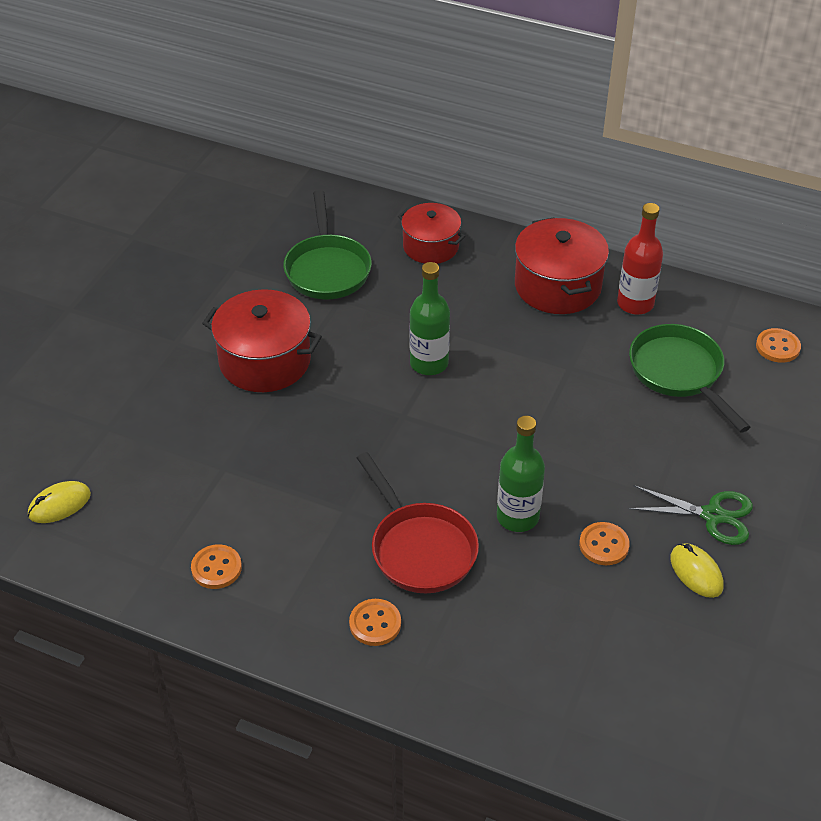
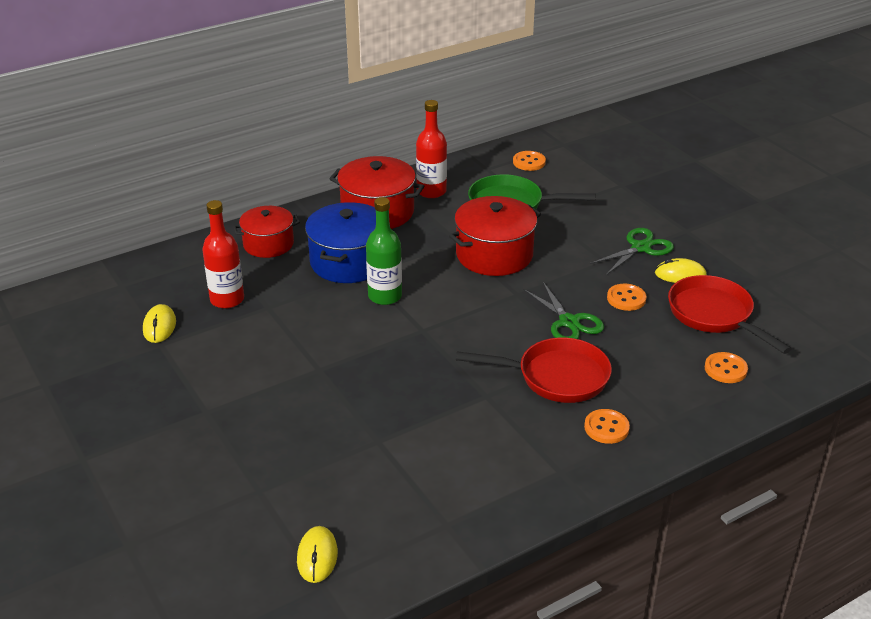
camera: 55 degrees left, 10 degrees down
orange button [191,544,242,589] -> orange button moved to [705,352,748,383]
red pot [202,289,322,392] -> red pot moved to [449,196,541,276]
green pan [283,190,372,299] -> red bottle [202,200,244,309]
green bottle [497,416,545,532] -> green scissors [523,282,604,339]
none -> yellow mouse [143,304,176,343]
none -> blue pot [305,202,376,283]
none -> red pan [668,275,792,354]

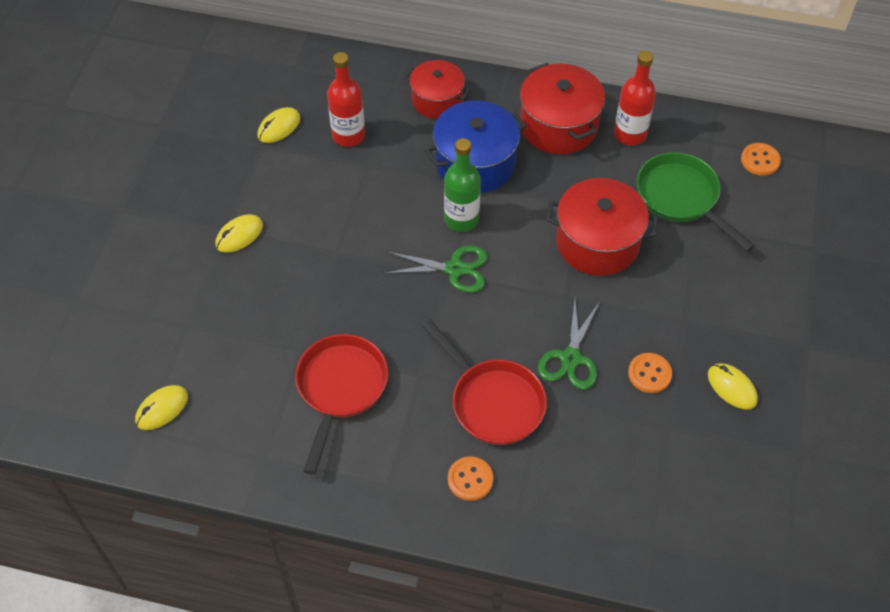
camera: 45 degrees right, 20 degrees up
green scissors [590,228,674,275] -> green scissors moved to [386,245,487,293]
red pan [668,275,792,354] -> red pan moved to [295,334,388,475]
orange button [705,352,748,383] -> none
none -> yellow mouse [216,214,263,253]

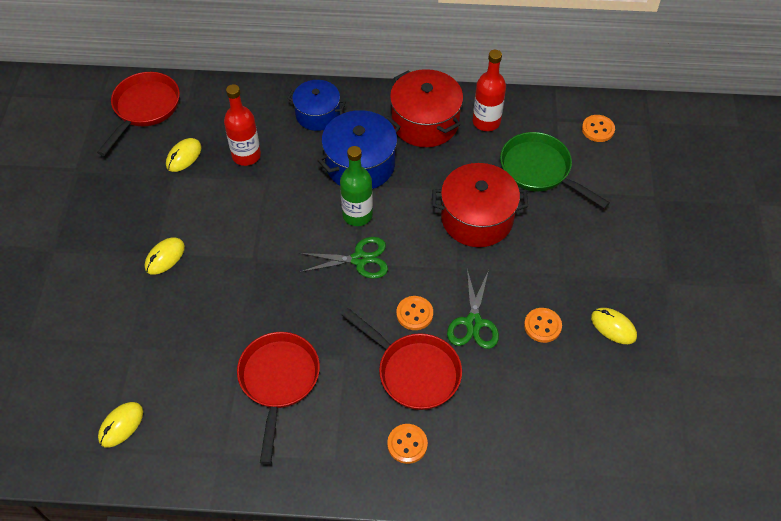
camera: 10 degrees left, 0 degrees up
red pot [405,60,470,119] -> blue pot [287,80,346,131]
none -> red pan [97,72,180,156]
none -> orange button [396,296,433,330]

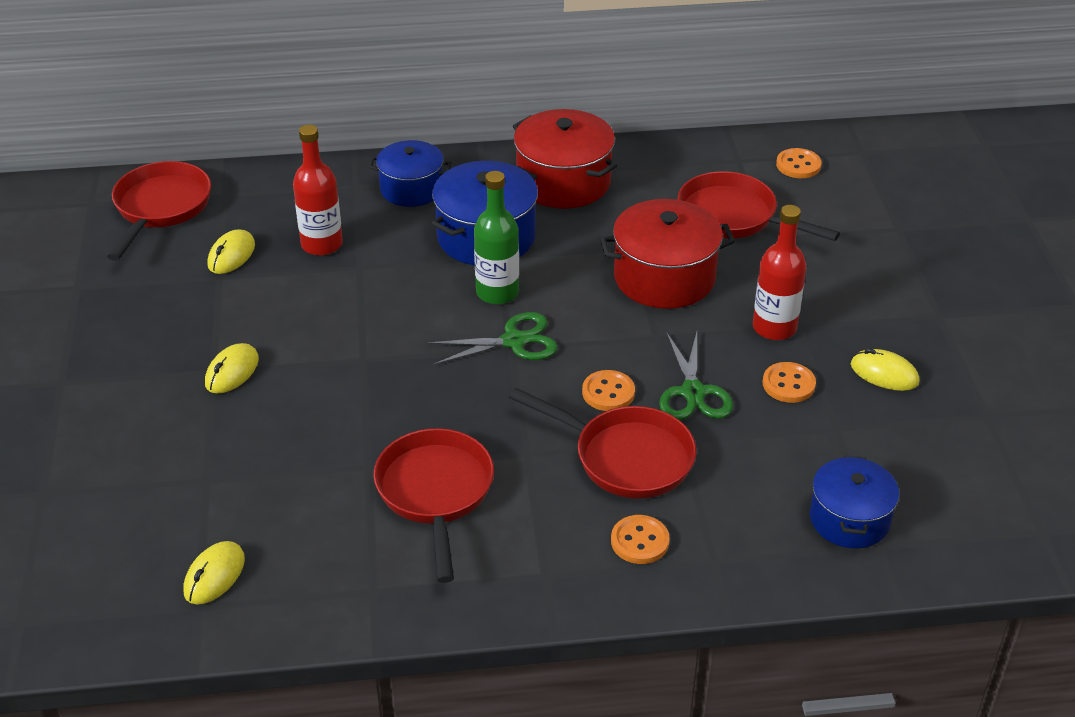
camera: 10 degrees left, 15 degrees down
red bottle [473,50,506,131] -> red bottle moved to [753,205,806,340]
green pan [500,132,610,209] -> red pan [678,171,840,241]
none -> blue pot [810,455,899,548]

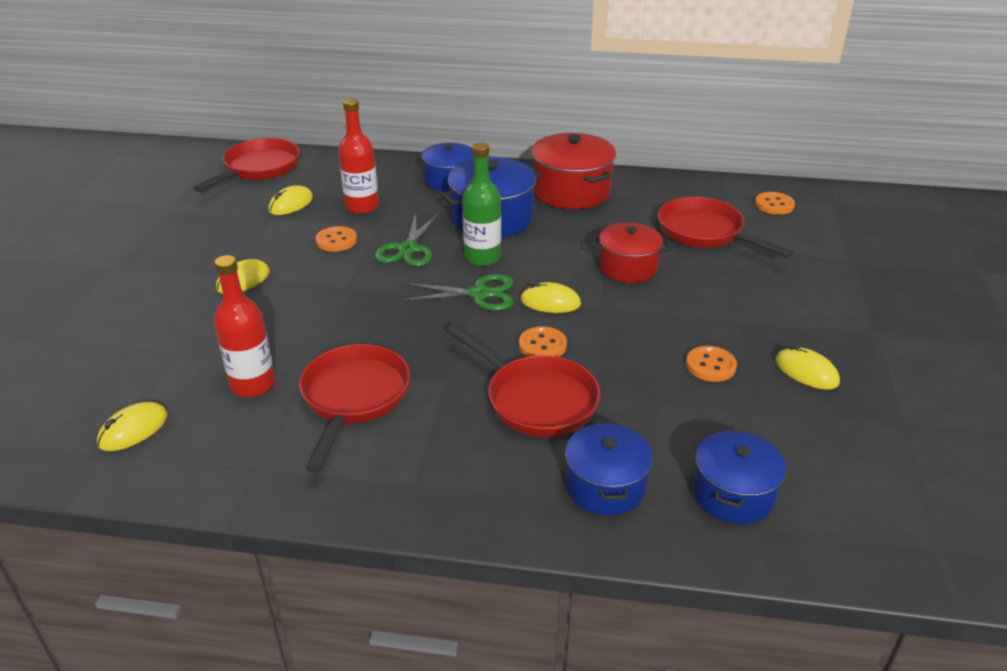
camera: 15 degrees right, 5 degrees down
red pot [600,199,735,309] -> red pot [592,222,670,283], size x0.66
orange button [611,515,670,564] -> orange button moved to [316,226,357,252]
green scissors [659,332,733,420] -> green scissors moved to [375,213,438,267]
red bottle [753,205,806,340] -> red bottle moved to [214,255,275,397]
none -> yellow mouse [520,282,581,313]
none -> blue pot [565,423,653,515]

